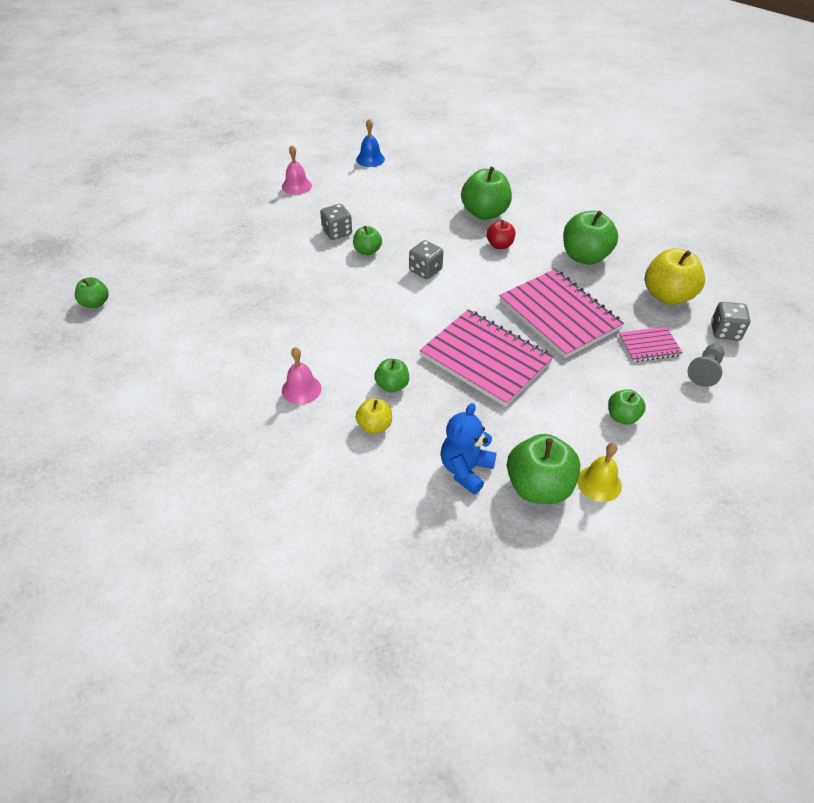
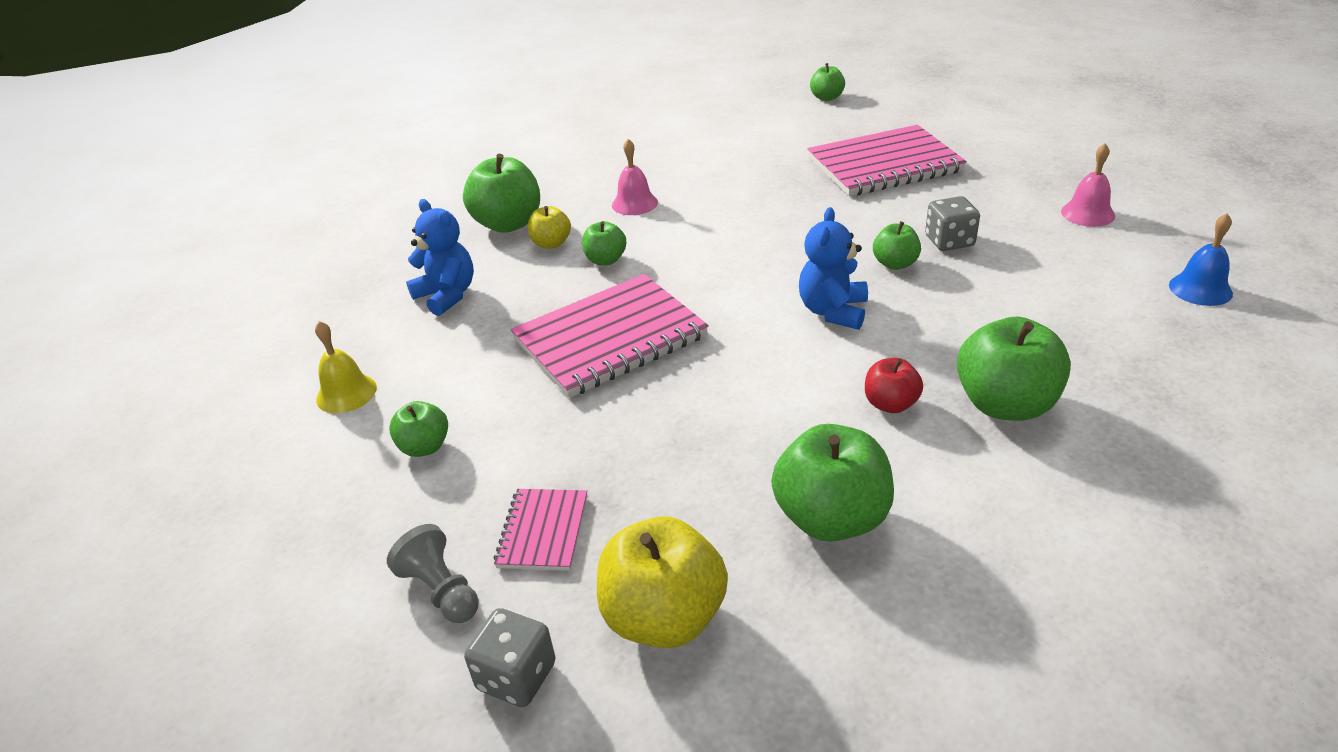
camera: 110 degrees right, 10 degrees down
grey dice [409,240,443,279] -> blue teddy bear [799,207,868,330]
pink notebook [499,269,624,358] -> pink notebook moved to [807,125,967,196]
green apple [507,434,581,504] -> green apple moved to [463,154,540,233]

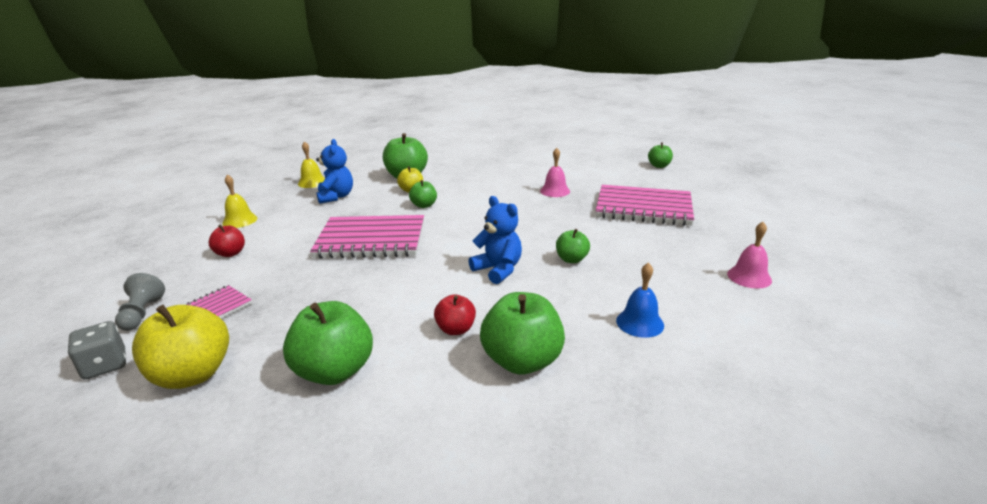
camera: 30 degrees right, 10 degrees down
green apple [389,401,448,457] -> red apple [209,225,245,257]
pink bell [612,139,658,215] -> pink bell moved to [540,148,570,197]
blue teddy bear [799,207,868,330] -> blue teddy bear turned 90 degrees clockwise [469,196,522,284]
grey dice [925,196,980,251] -> none
blue bell [1169,213,1233,306] -> blue bell moved to [616,262,664,338]
none -> yellow bell [298,141,325,188]

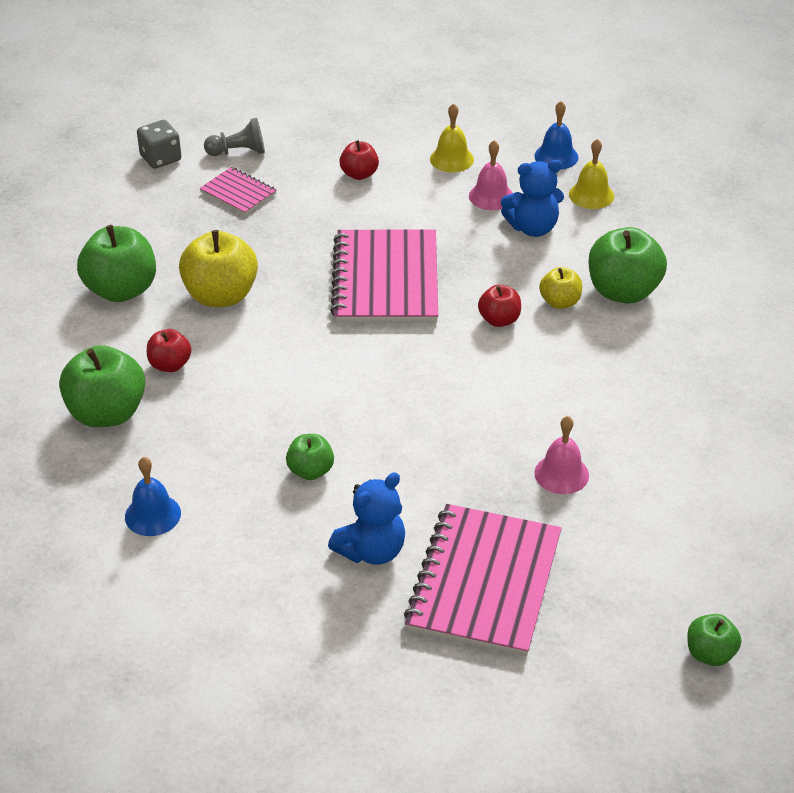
camera: 90 degrees right, 15 degrees up
yellow apple [132,305,229,389] -> yellow apple moved to [179,230,258,307]
green apple [409,180,437,208] -> red apple [478,285,521,327]
blue teddy bear [469,196,522,284] -> blue teddy bear moved to [328,472,405,565]
pink bell [727,222,772,288] -> pink bell moved to [469,140,513,210]
none -> blue bell [535,101,579,170]

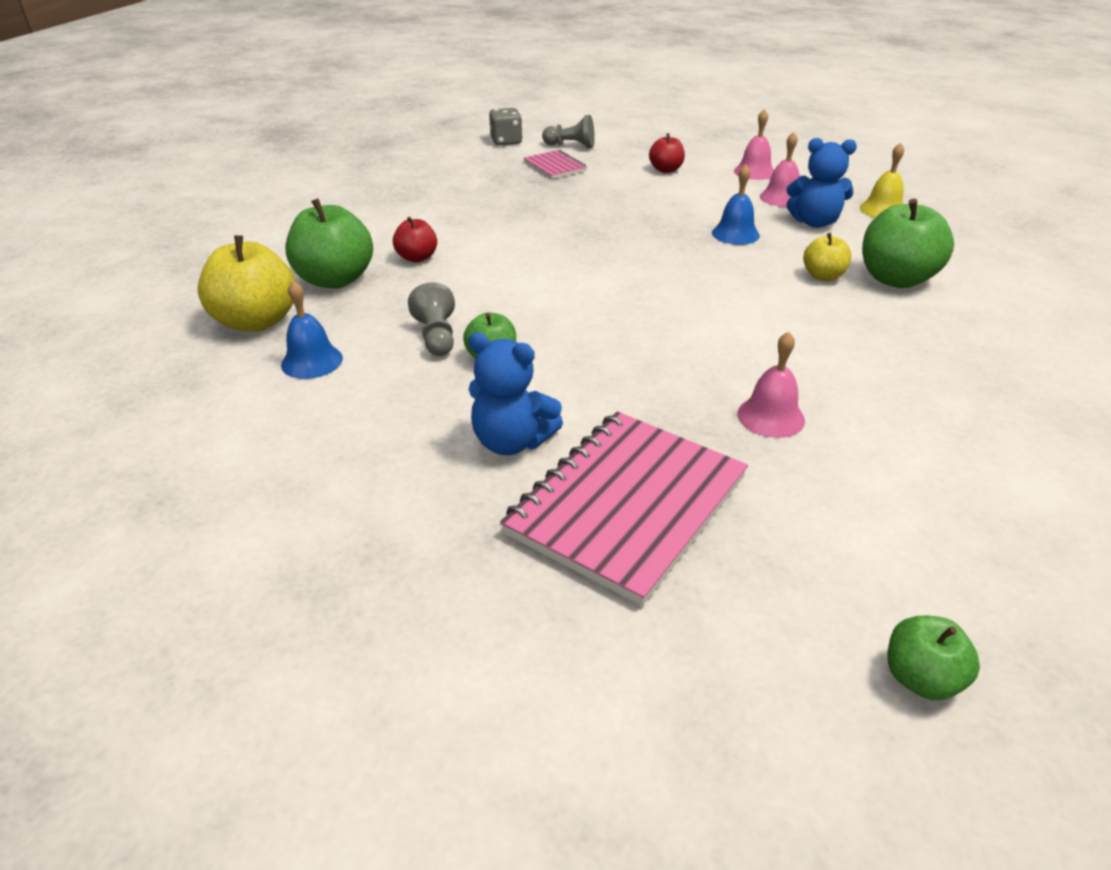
camera: 20 degrees right, 5 degrees down
green apple [77,225,156,302] -> none
yellow apple [179,230,258,307] -> yellow apple moved to [197,235,295,332]
blue teddy bear [328,472,405,565] -> blue teddy bear turned 45 degrees clockwise [468,332,563,455]
pink notebook [330,230,438,323] -> none
yellow bell [430,103,474,172] -> pink bell [734,109,774,180]
red apple [478,285,521,327] -> none
blue bell [535,101,579,170] -> blue bell moved to [712,164,760,245]
none -> grey pawn [408,282,455,356]

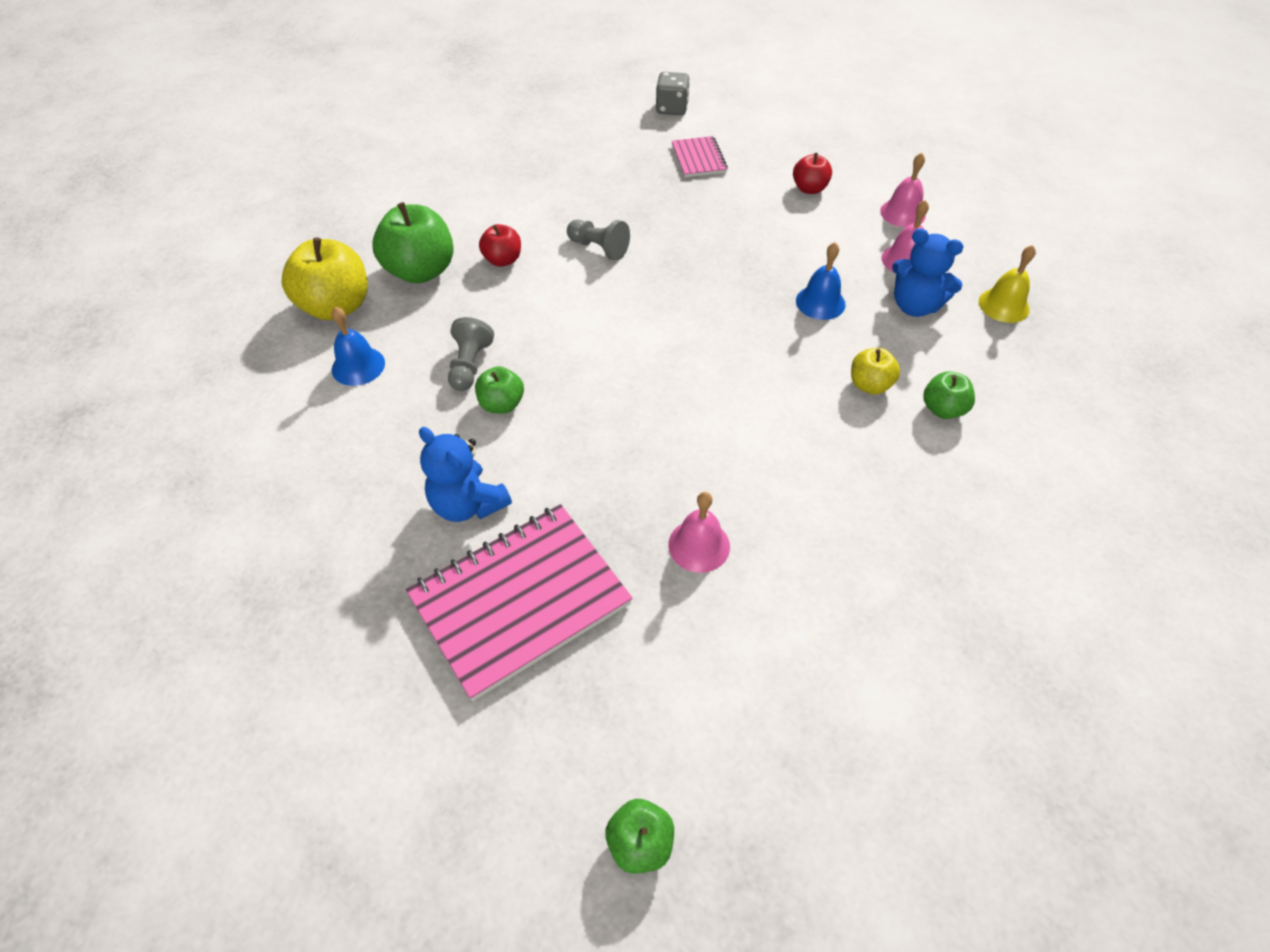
camera: 20 degrees right, 15 degrees up
grey pawn [542,115,595,148] -> grey pawn moved to [567,219,630,261]
green apple [862,198,954,288] -> green apple [923,371,975,419], size x0.55

